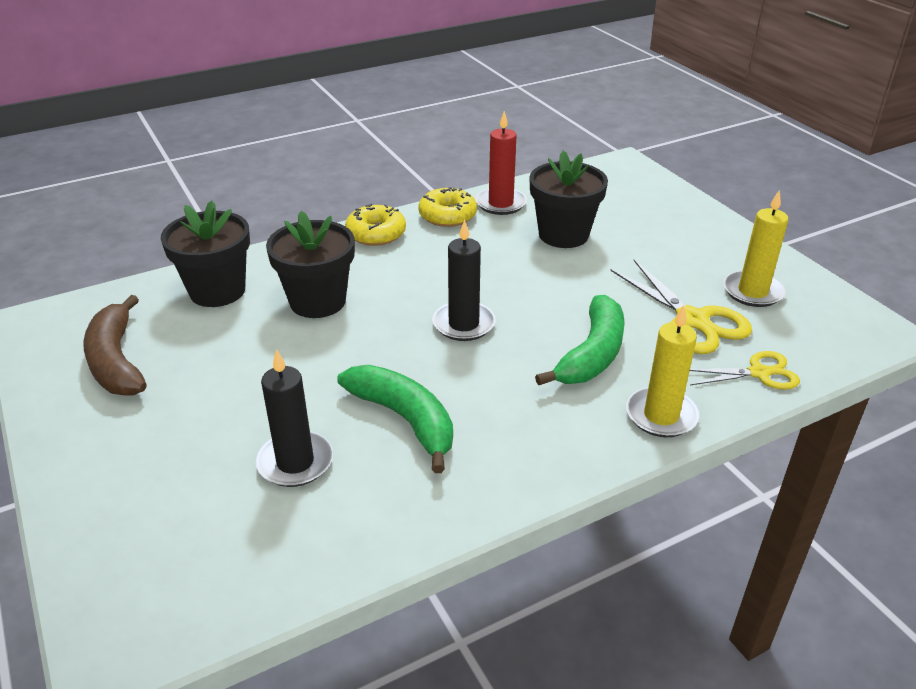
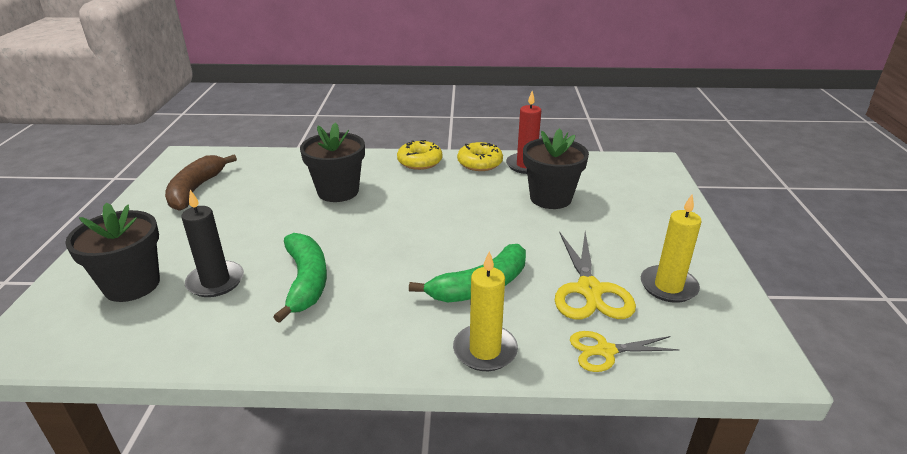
camera: 30 degrees right, 5 degrees down
black flower pot [161,200,250,307] -> black flower pot moved to [65,202,160,302]
black candle [432,219,496,341] -> none
yellow scissors [690,351,800,390] -> yellow scissors turned 150 degrees clockwise [570,331,680,372]

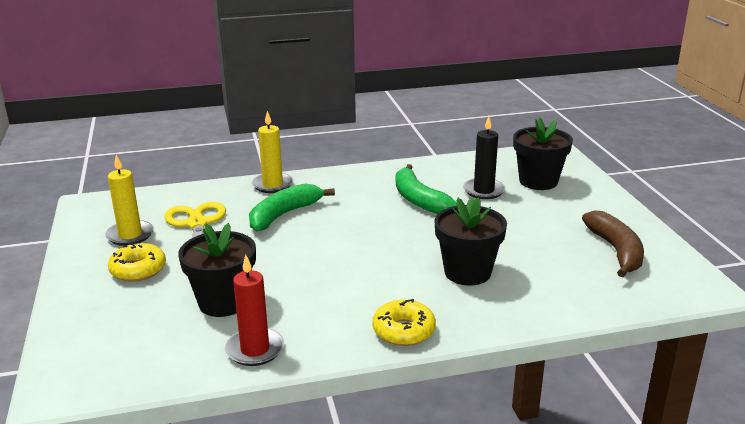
camera: 165 degrees right, 5 degrees down
yellow donut [457,142,503,171] -> yellow donut moved to [108,242,166,282]
yellow scissors [570,331,680,372] -> none

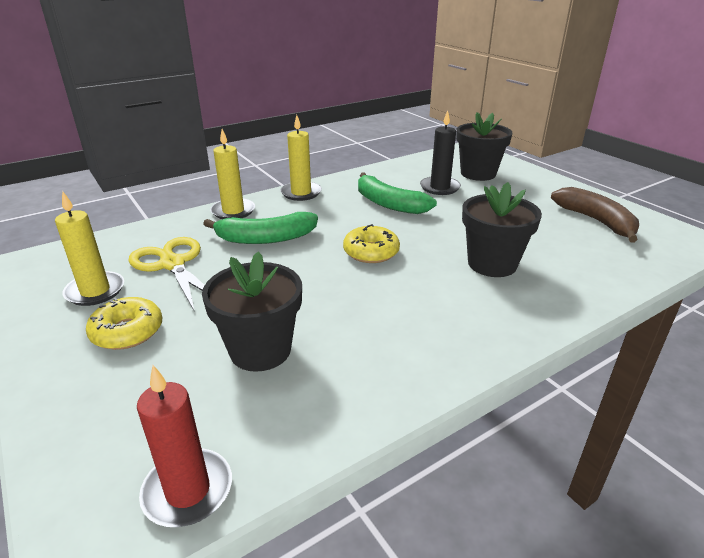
camera: 20 degrees left, 5 degrees up
red candle [225,255,284,366] -> red candle moved to [137,365,232,527]
green banana [249,183,335,231] -> green banana turned 120 degrees counterclockwise [203,212,318,244]
yellow donut [372,299,436,346] -> yellow donut moved to [343,224,400,263]
none -> yellow candle [280,115,322,201]

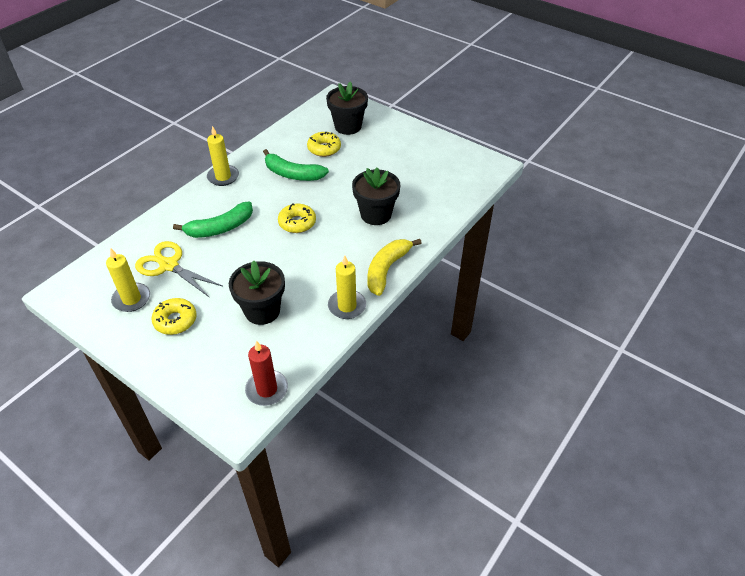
camera: 20 degrees left, 15 degrees up
yellow candle [210,129,255,219] -> yellow candle moved to [328,256,366,319]
black candle [420,111,461,195] -> yellow donut [307,132,341,157]
brown banana [551,187,639,243] -> none
none -> yellow banana [368,239,421,296]

